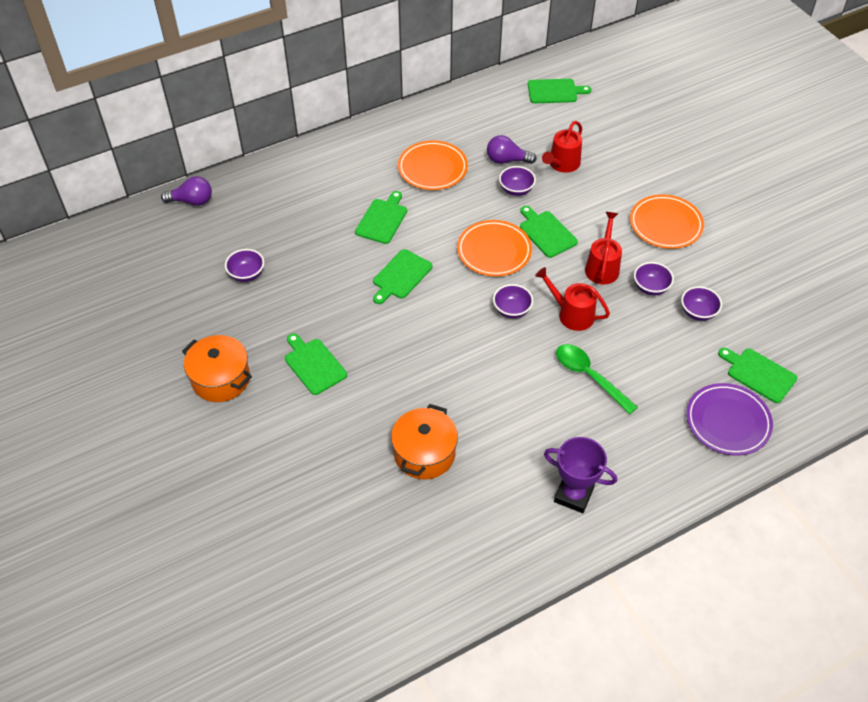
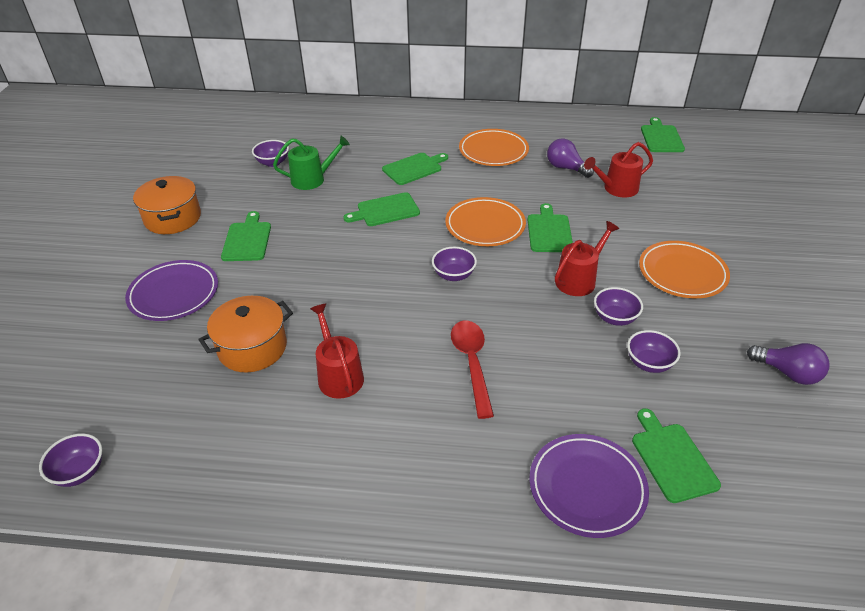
camera: 35 degrees right, 10 degrees down
purple light bulb [161,176,212,206] -> purple light bulb moved to [747,343,830,385]
purple bowl [499,166,536,196] -> purple bowl moved to [39,433,102,487]
green cutting board [528,79,591,103] -> green cutting board turned 120 degrees counterclockwise [641,117,685,152]
red watering can [535,267,610,331] -> red watering can moved to [310,304,364,399]
purple trophy [544,437,617,513] -> none
green spoon [556,344,638,415] -> red spoon [451,320,494,419]
none -> purple plate [125,260,218,321]
none -> green watering can [273,136,350,190]

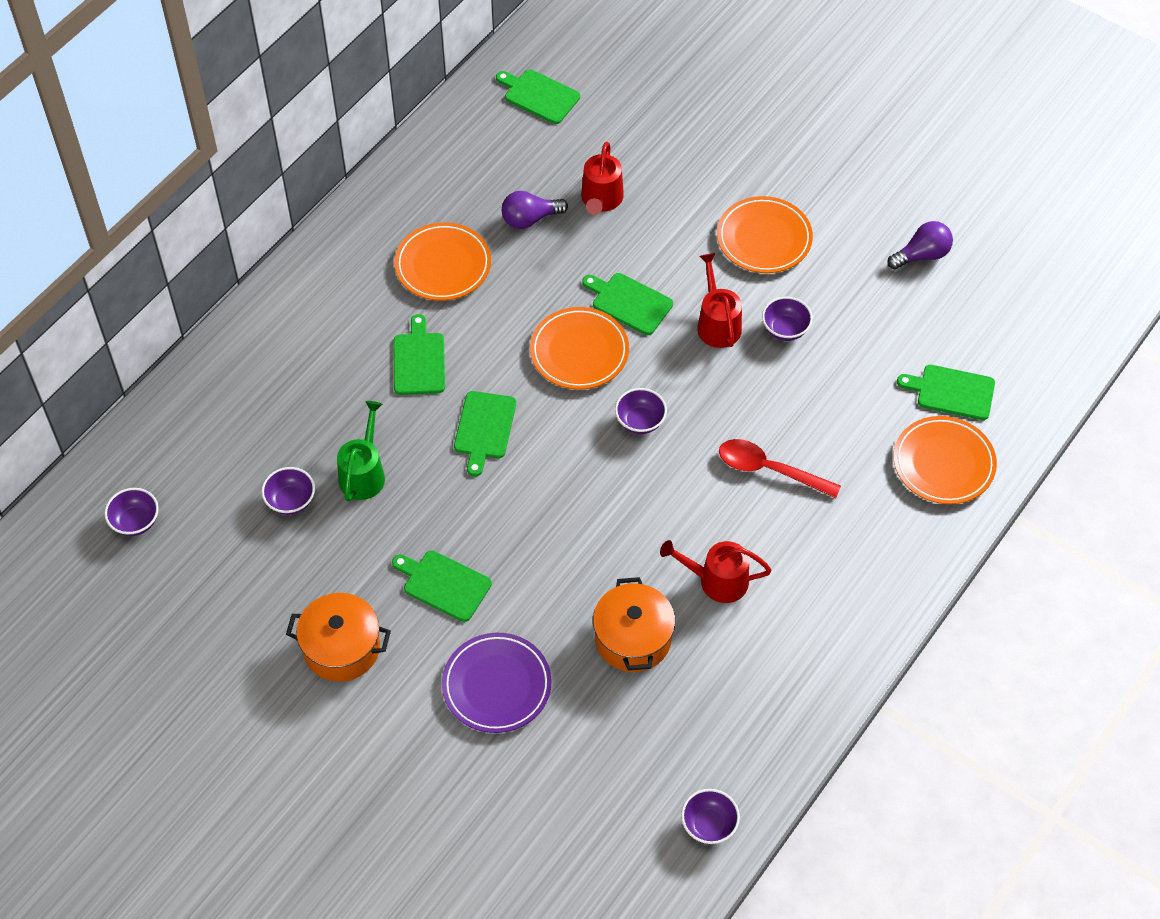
camera: 60 degrees left, 15 degrees up
purple plate [529,434,649,538] -> orange plate [893,416,997,504]
purple bowl [627,330,681,373] -> purple bowl moved to [104,488,159,536]

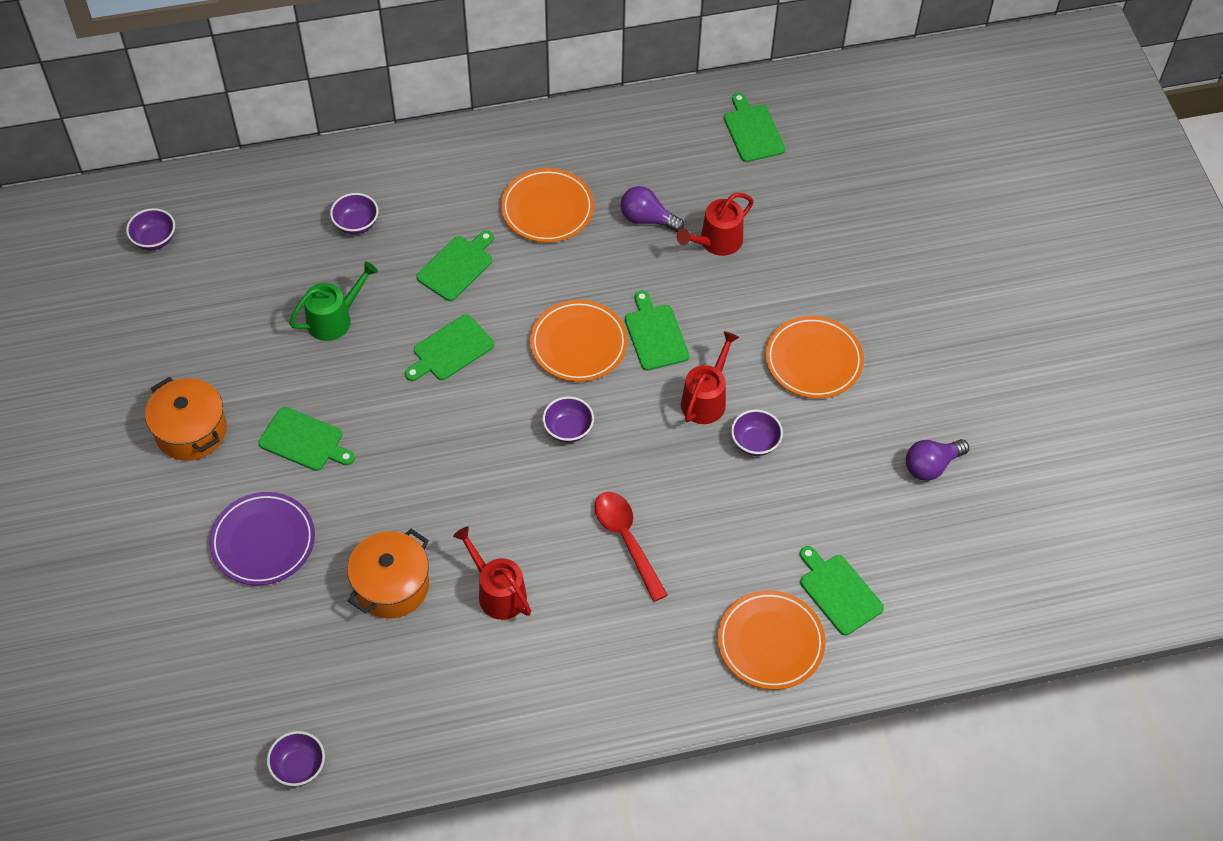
camera: 40 degrees right, 0 degrees up
purple bowl [261,467,315,515] -> purple bowl moved to [330,193,378,235]
green cutting board [392,550,492,622] -> green cutting board turned 135 degrees clockwise [258,407,355,471]
purple light bulb [887,221,953,270] -> purple light bulb turned 135 degrees clockwise [906,439,969,481]

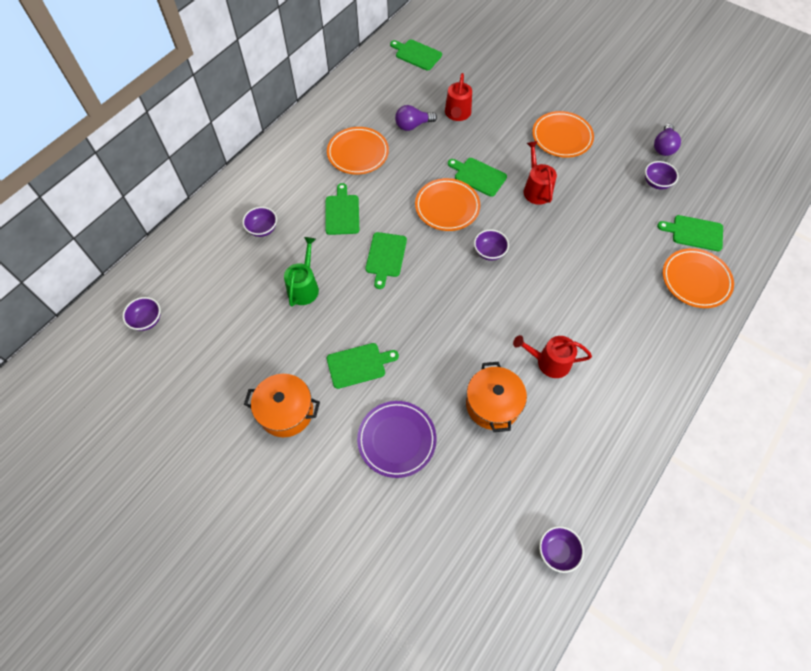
camera: 40 degrees left, 5 degrees up
red spoon [594,492,668,602] -> none
purple bowl [731,409,783,456] -> purple bowl moved to [645,161,678,190]

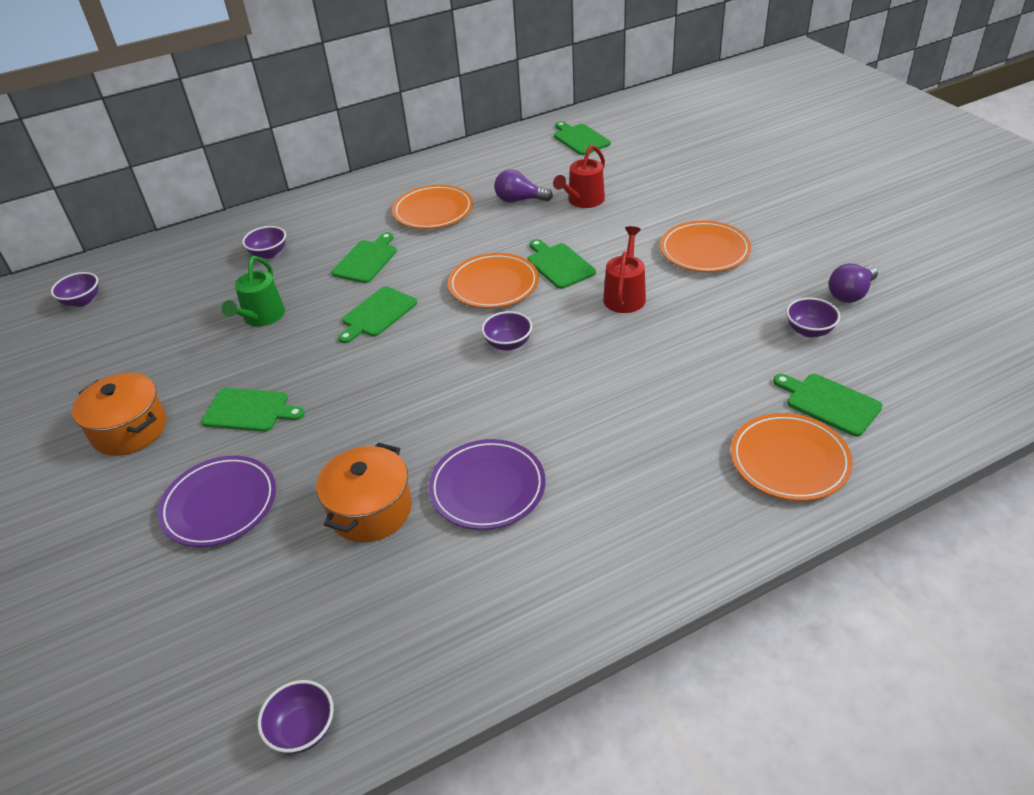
camera: 30 degrees right, 20 degrees down
green watering can [284,237,319,307] -> green watering can turned 150 degrees clockwise [222,256,285,327]
red watering can [513,335,592,378] -> purple plate [428,439,545,530]

